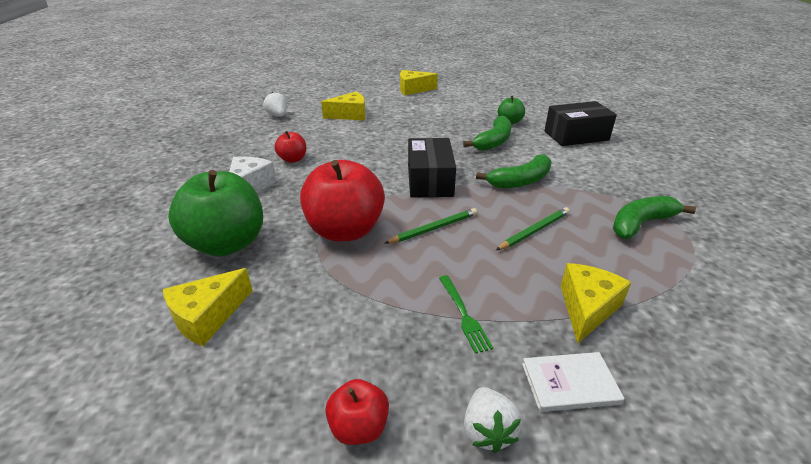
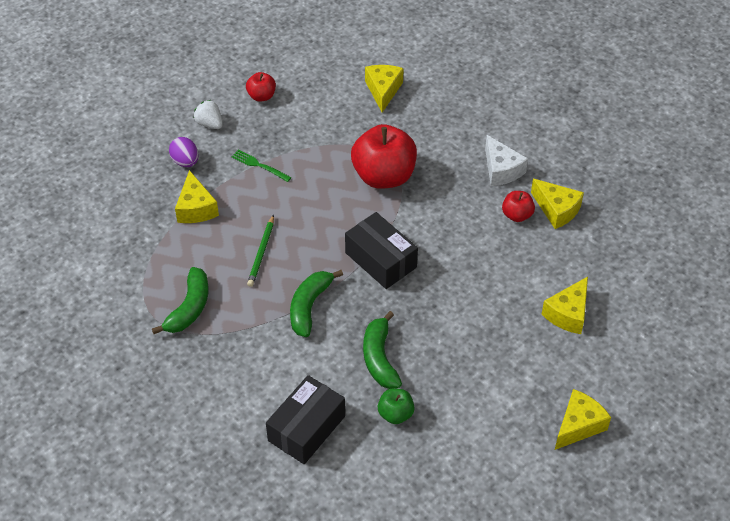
camera: 140 degrees right, 15 degrees up
green apple [168,170,263,256] -> none
white strawberry [263,92,287,117] -> none
green pencil [384,208,477,244] -> none
white book [522,352,625,412] -> purple egg [169,137,199,167]
none -> yellow cheese [531,179,584,229]

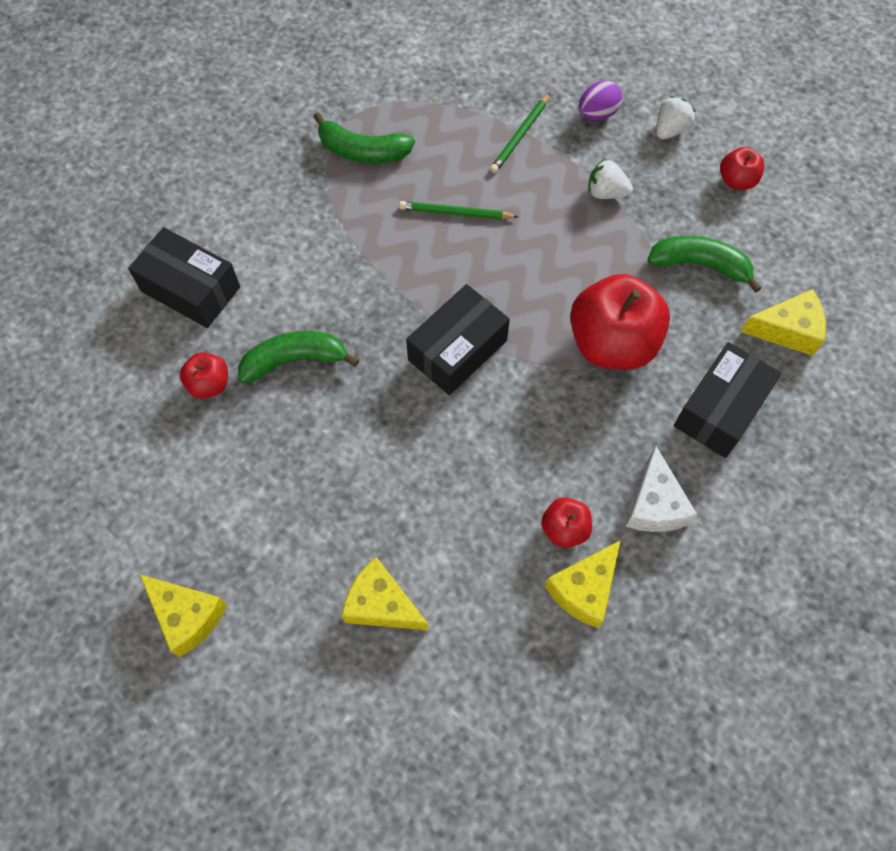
camera: 85 degrees right, 15 degrees up
yellow cheese [175,170,219,223] -> green pencil [490,93,550,173]
green fork [231,150,291,182] -> white strawberry [589,159,633,199]
green banana [290,270,343,337] -> green banana moved to [647,236,761,293]
green apple [378,388,415,424] -> red apple [180,352,228,399]
white cheese [485,135,528,186] -> white cheese turned 60 degrees counterclockwise [626,445,697,532]
none -> black box [674,342,782,458]

